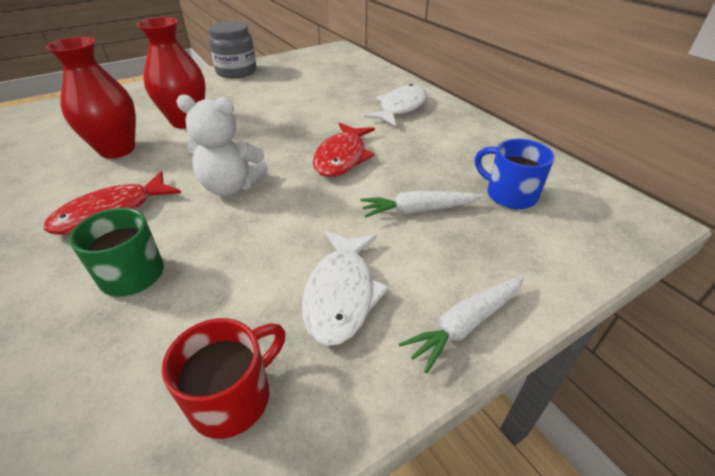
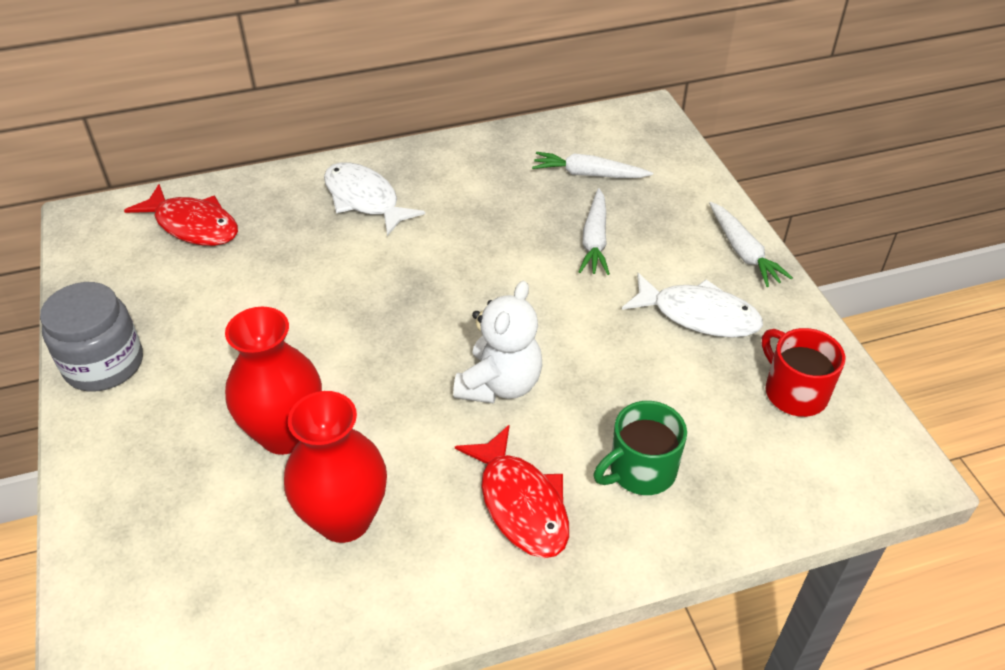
camera: 75 degrees left, 5 degrees up
red fish [313,123,375,177] -> red fish moved to [124,184,238,246]
blue mug [475,139,554,209] -> white carrot [532,152,653,178]

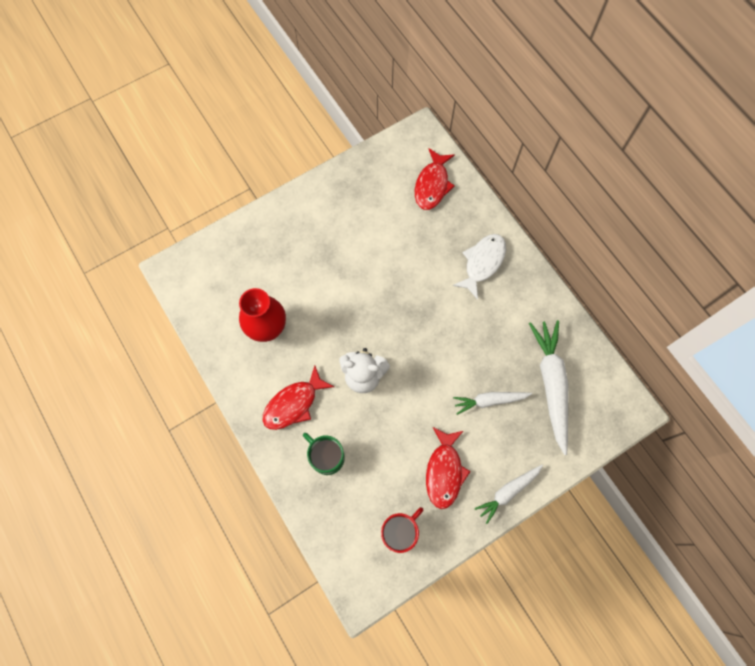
camera: 75 degrees right, 25 degrees up
grey jar [40,282,143,392] -> none
red vase [225,307,322,455] -> none
white carrot [532,152,653,178] -> white carrot [529,320,568,455], size x1.73
white fish [622,273,763,338] -> red fish [426,427,471,509]

